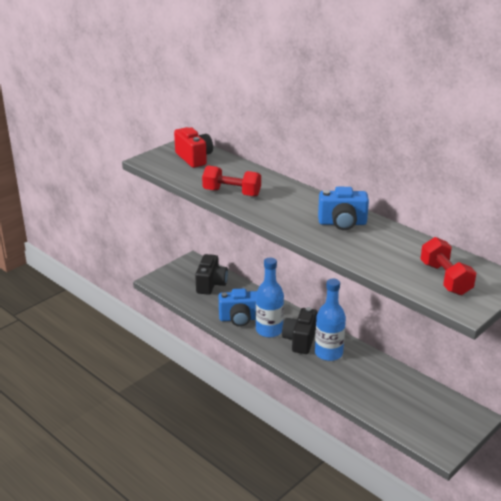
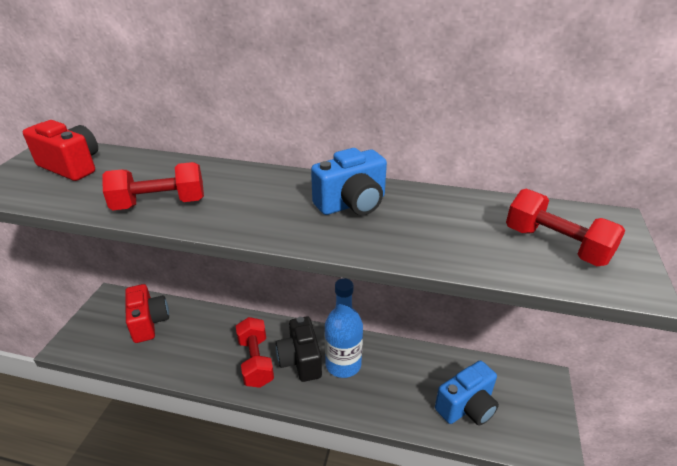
camera: 30 degrees left, 5 degrees up
black camera [195,254,228,295] -> red camera [125,284,169,343]
blue camera [219,289,257,327] -> blue camera moved to [435,361,499,426]
blue bottle [256,258,284,338] -> red dumbbell [236,317,274,388]

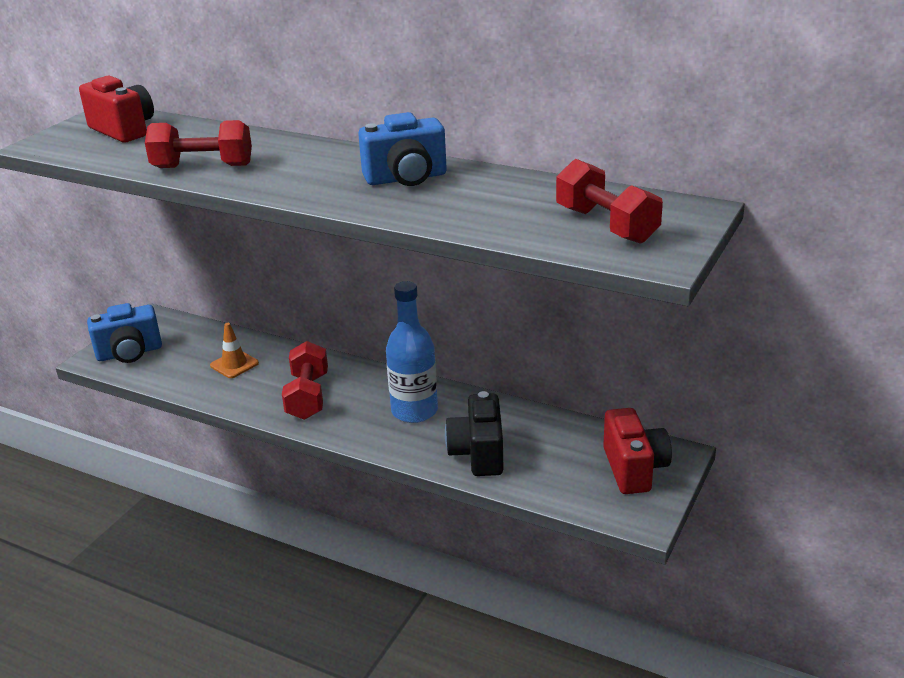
camera: 15 degrees right, 5 degrees down
red camera [125,284,169,343] -> red camera moved to [603,408,672,494]
black camera [276,316,322,382] -> black camera moved to [445,391,504,476]
blue camera [435,361,499,426] -> blue camera moved to [87,303,162,363]
none -> orange traffic cone [210,323,259,378]

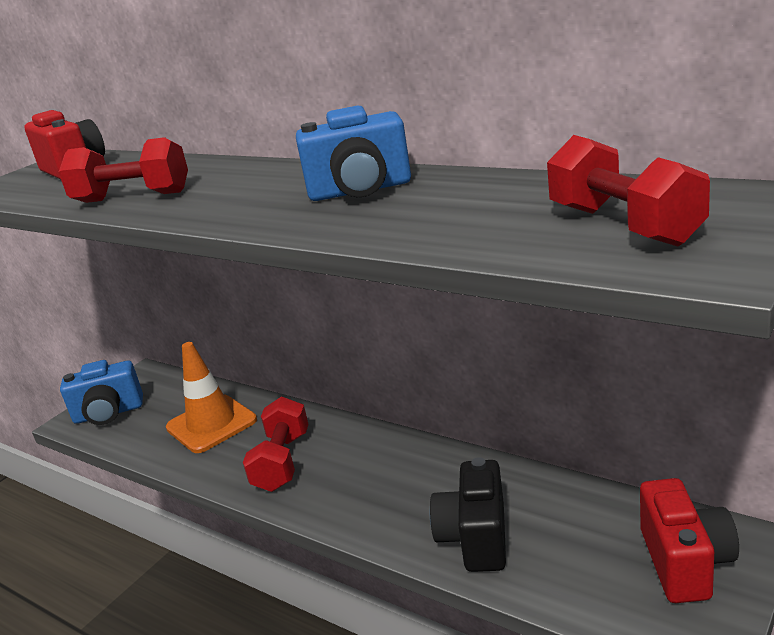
camera: 10 degrees right, 5 degrees down
orange traffic cone [210,323,259,378] -> orange traffic cone [166,342,257,453], size x1.74
blue bottle [386,281,438,423] -> none

